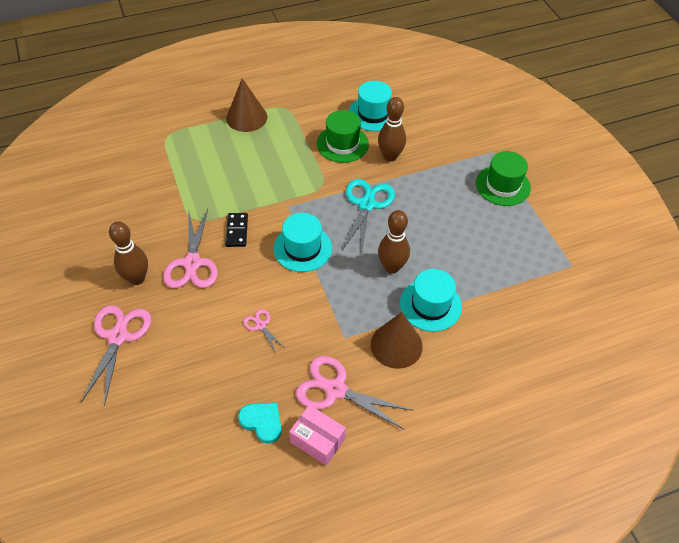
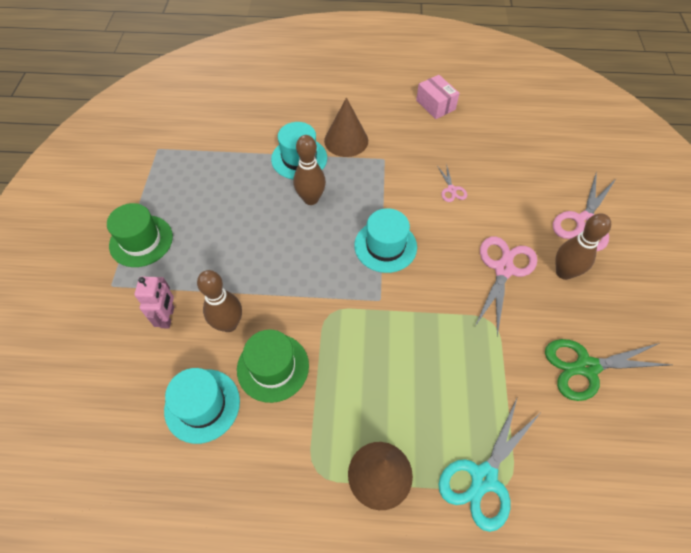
camera: 155 degrees left, 5 degrees up
black domino [225,213,248,247] -> none
turquoise heart [238,402,282,443] -> none
pink scissors [296,356,412,430] -> none
turquoise scissors [342,179,395,255] -> turquoise scissors moved to [439,398,539,532]
none -> pink robot [134,276,174,328]
none -> green scissors [545,339,672,401]

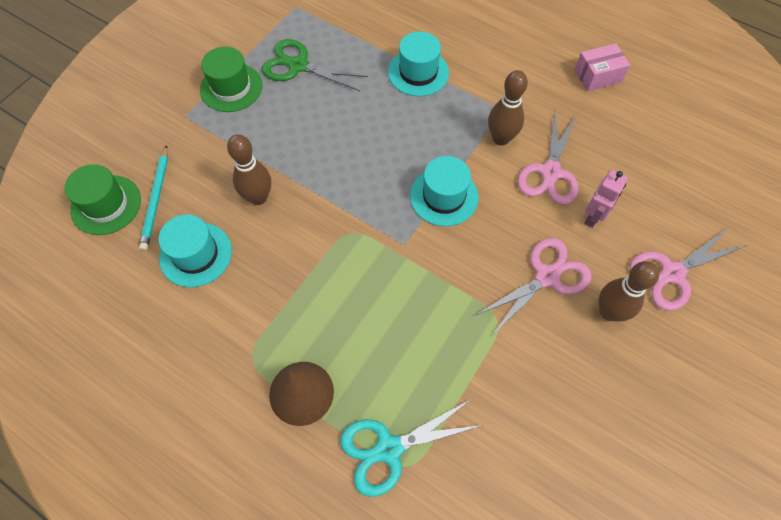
camera: 30 degrees right, 5 degrees up
pink robot [134,276,174,328] -> pink robot moved to [584,170,628,228]
green hat [237,330,309,403] -> green hat moved to [65,164,141,235]
brown bowling pin [294,135,326,205] -> brown bowling pin moved to [488,70,528,145]
brown cone [324,97,368,157] -> none
pink box [416,75,460,119] -> pink box turned 75 degrees clockwise [574,43,630,92]
pink scissors [438,163,467,202] -> pink scissors [518,112,579,205], size x2.02
green scissors [545,339,672,401] -> green scissors moved to [262,39,368,91]
none -> turquoise pencil [139,145,168,251]

